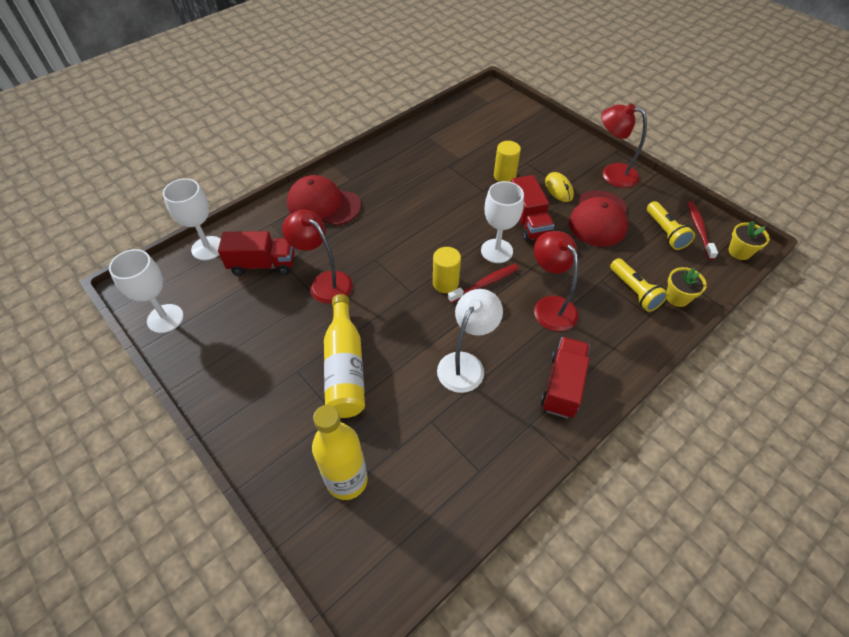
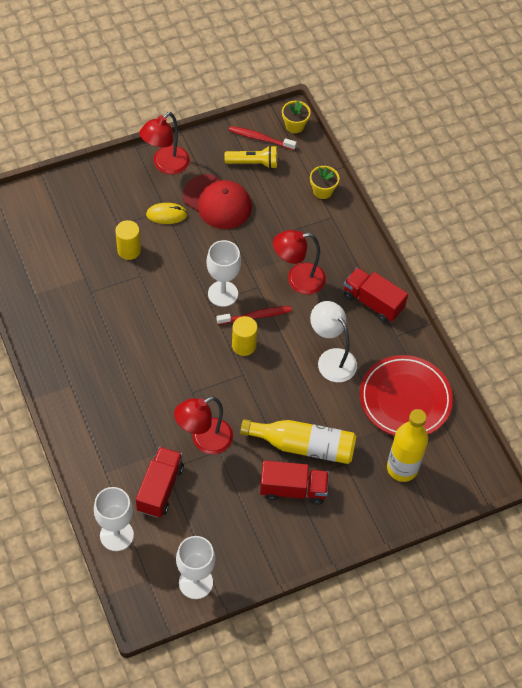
camera: 75 degrees left, 5 degrees up
red cap [287,175,361,226] -> none
red toothbrush [448,264,519,303] -> red toothbrush turned 90 degrees clockwise [217,306,292,325]
red truck [511,175,555,242] -> red truck moved to [260,461,329,505]
yellow flashlight [610,258,668,312] -> none
none -> red plate [360,355,453,436]

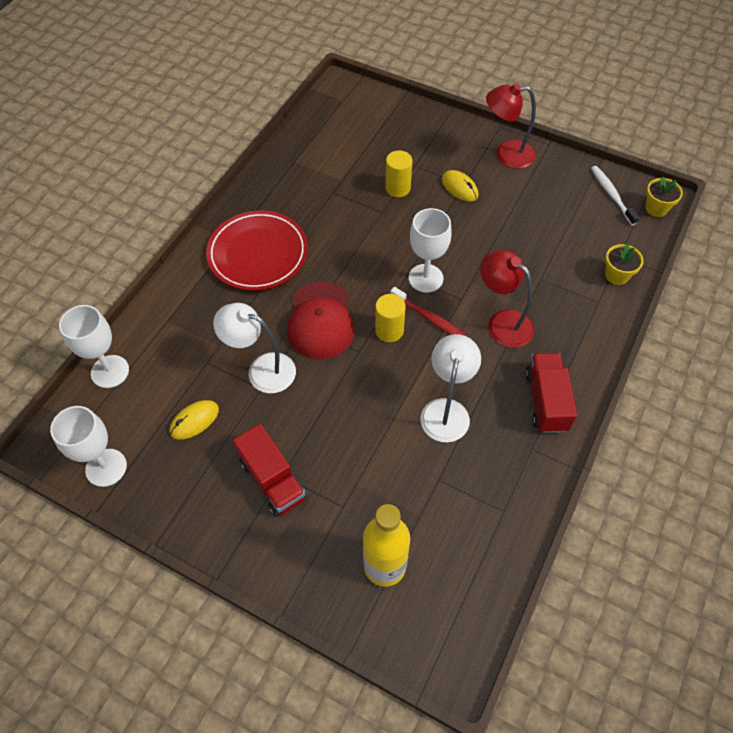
camera: 55 degrees right, 0 degrees up
red truck [136,447,184,518] -> none
red lamp [174,397,233,454] -> white lamp [213,303,296,393]
red cap [183,174,252,229] -> red cap moved to [287,282,355,359]
yellow flashlight [225,145,277,169] -> none
red toothbrush [229,126,297,150] -> white toothbrush [591,166,639,225]
yellow bottle [240,419,356,464] -> none
red plate [360,355,453,436] -> red plate moved to [206,210,308,291]
none -> yellow mouse [169,400,219,440]

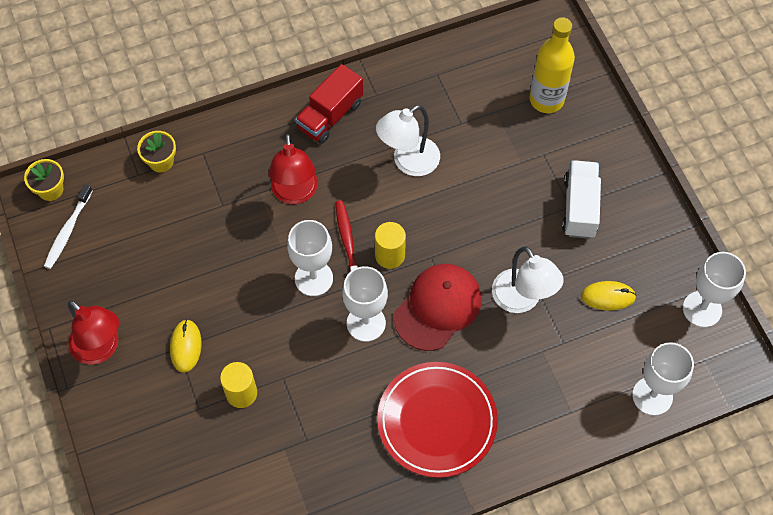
camera: 140 degrees left, 5 degrees up
red truck [233,424,307,517] -> white truck [562,160,601,239]
none -> white goblet [342,266,388,342]

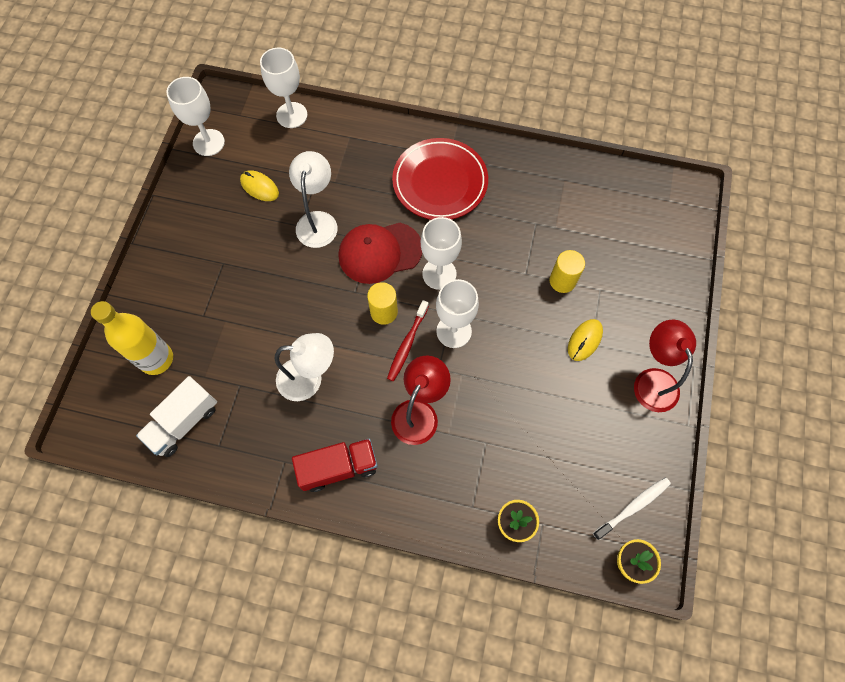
camera: 145 degrees left, 5 degrees up
white truck [562,160,601,239] -> white truck moved to [136,376,217,457]

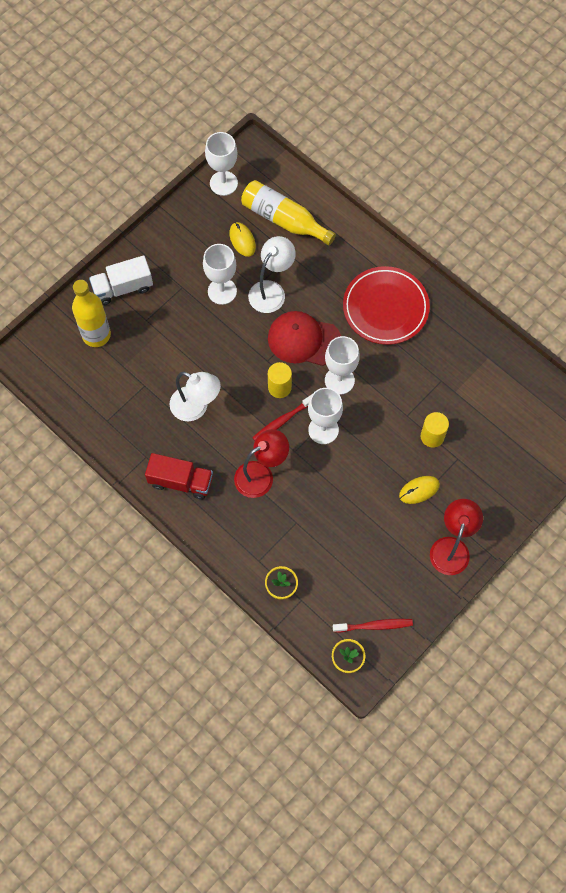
camera: 30 degrees right, 0 degrees up
white truck [136,376,217,457] -> white truck moved to [89,255,153,305]
white goblet [260,48,308,128] -> white goblet moved to [203,244,237,305]
white toothbrush [593,477,671,540] -> red toothbrush [333,618,413,632]
none -> yellow bottle [241,180,336,245]

